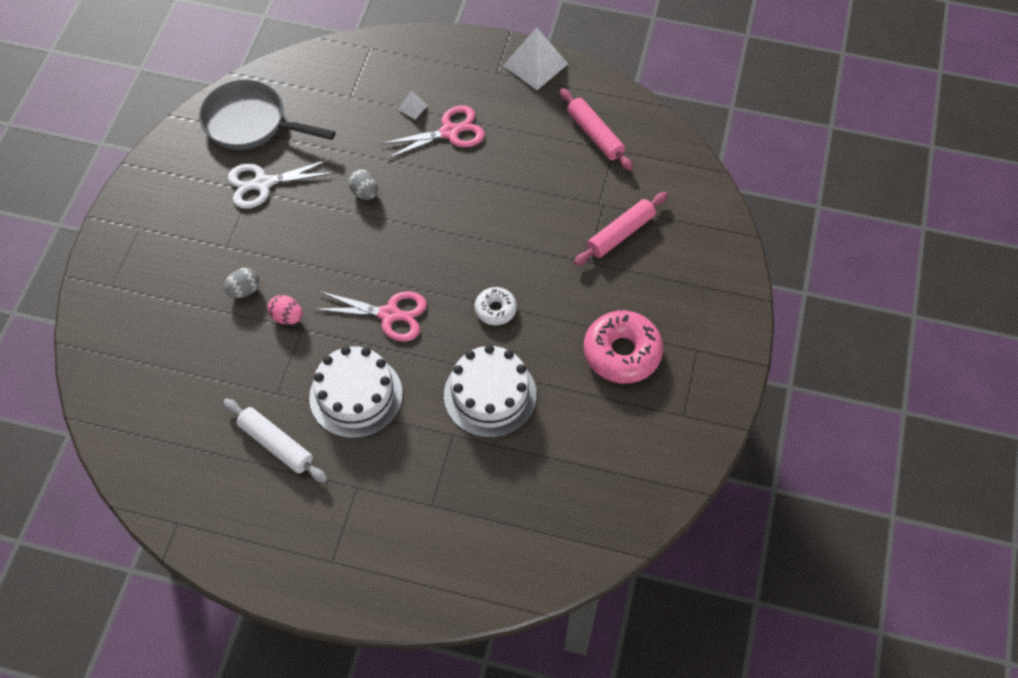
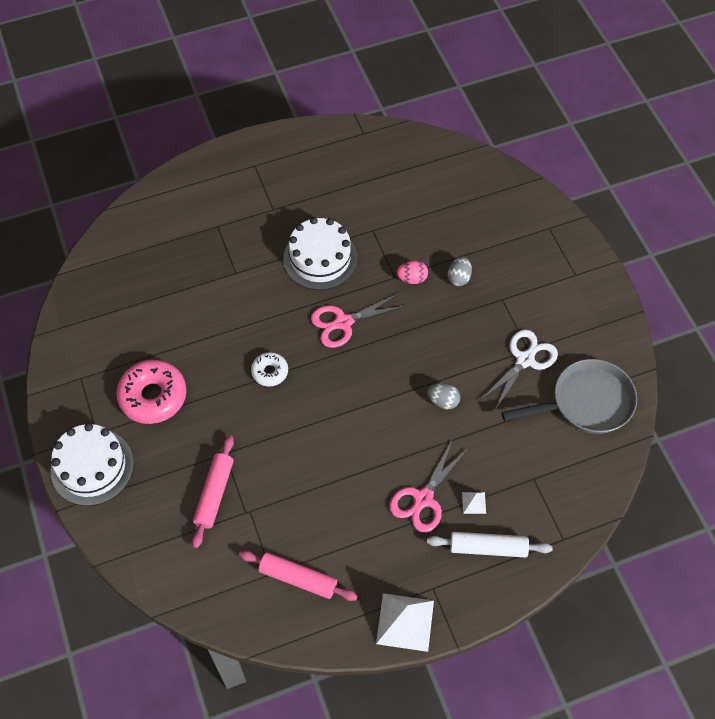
camera: 145 degrees right, 0 degrees up
white rolling pin [223,399,327,483] -> white rolling pin moved to [427,532,553,558]
white cake [444,345,537,438] -> white cake moved to [50,423,134,506]

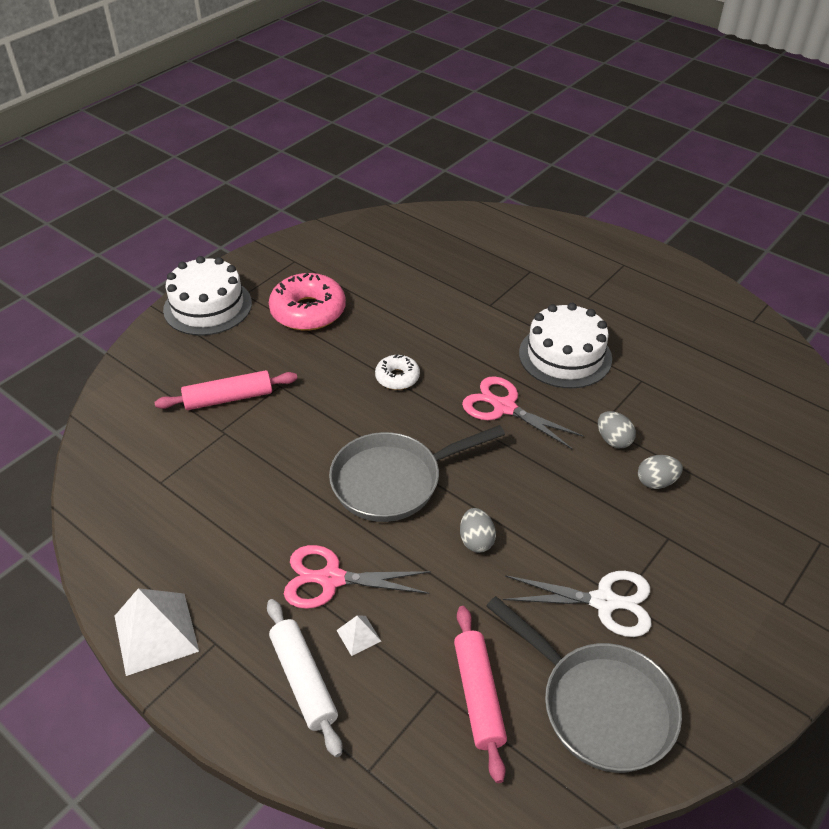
camera: 60 degrees right, 15 degrees down
pink rolling pin [239,550,358,601] -> pink rolling pin moved to [454,606,507,783]
pink egg [397,261,428,284] -> grey egg [598,411,636,448]
none -> grey pan [329,425,505,522]

